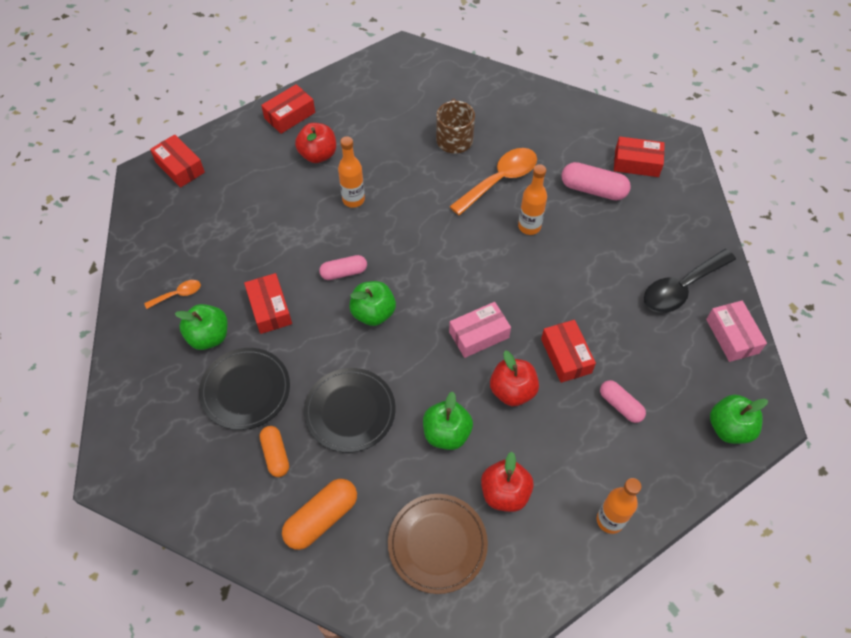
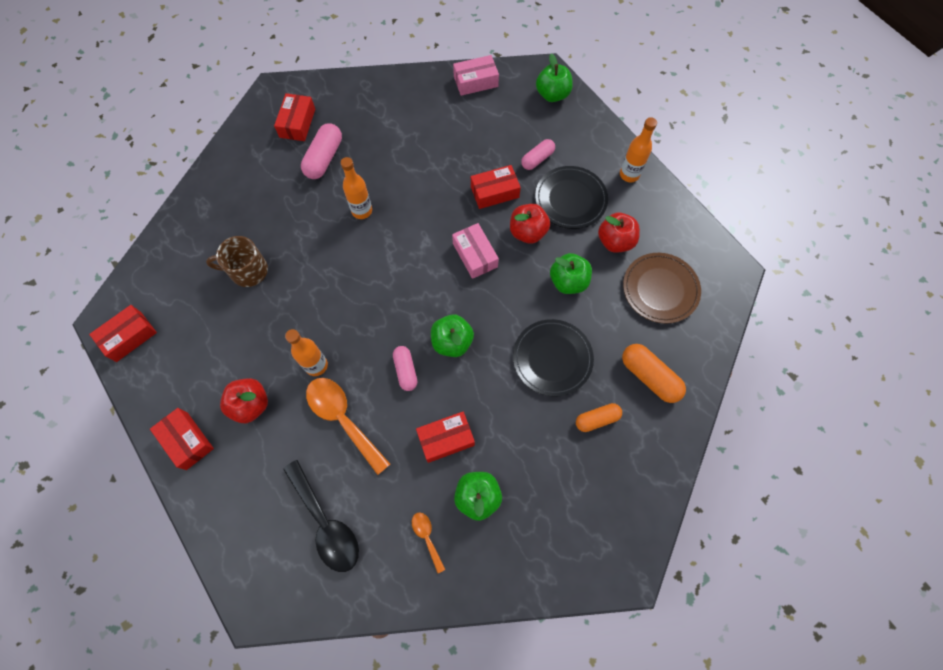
camera: 90 degrees left, 10 degrees up
red box [150,134,205,188] -> red box moved to [89,305,157,362]
black plate [199,348,290,430] -> black plate moved to [535,166,608,229]
orange spoon [449,148,537,216] -> orange spoon moved to [306,378,390,475]
black spoon [644,249,736,313] -> black spoon moved to [283,460,359,572]

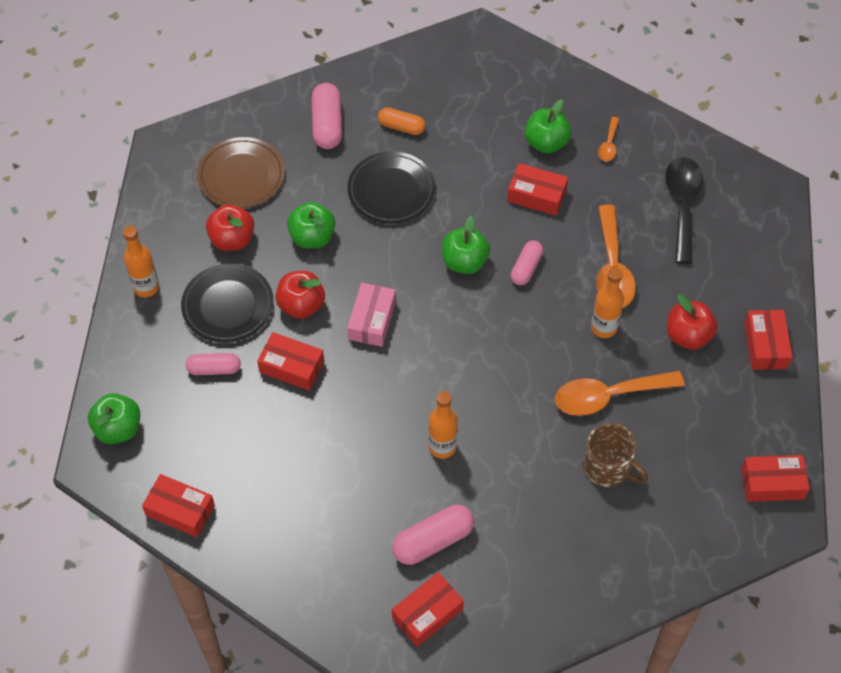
camera: 140 degrees left, 10 degrees down
pink box [453,55,499,96] -> red box [142,474,215,537]
orange capsule [622,344,686,403] -> pink capsule [311,83,342,149]
none -> orange spoon [555,371,685,416]

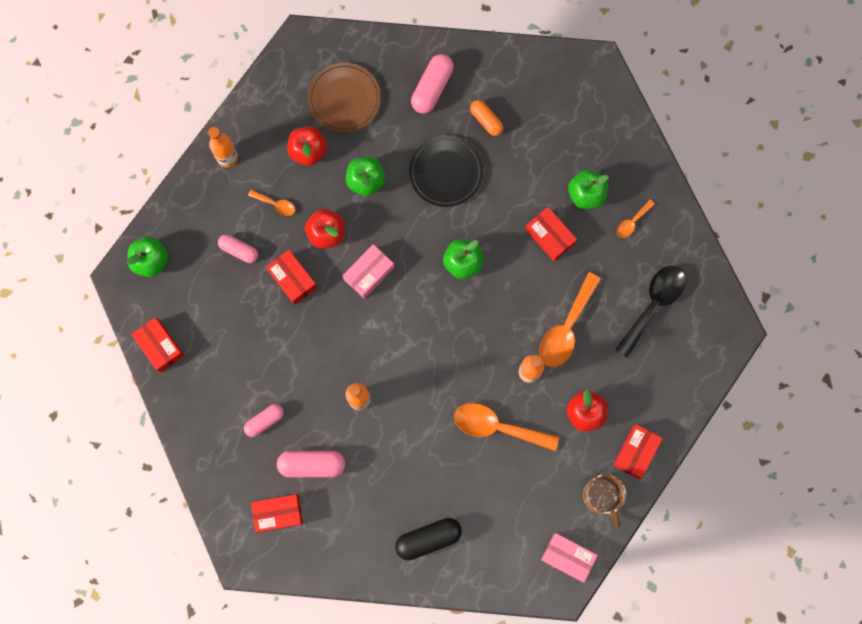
camera: 30 degrees right, 20 degrees up
black plate [181,263,274,343] -> orange spoon [248,190,295,216]
pink capsule [511,240,543,285] -> pink capsule moved to [244,404,284,437]
brown mug [583,423,648,487] -> brown mug moved to [583,474,627,528]
red box [741,455,810,502] -> pink box [541,533,598,582]
none -> black capsule [395,518,462,560]

